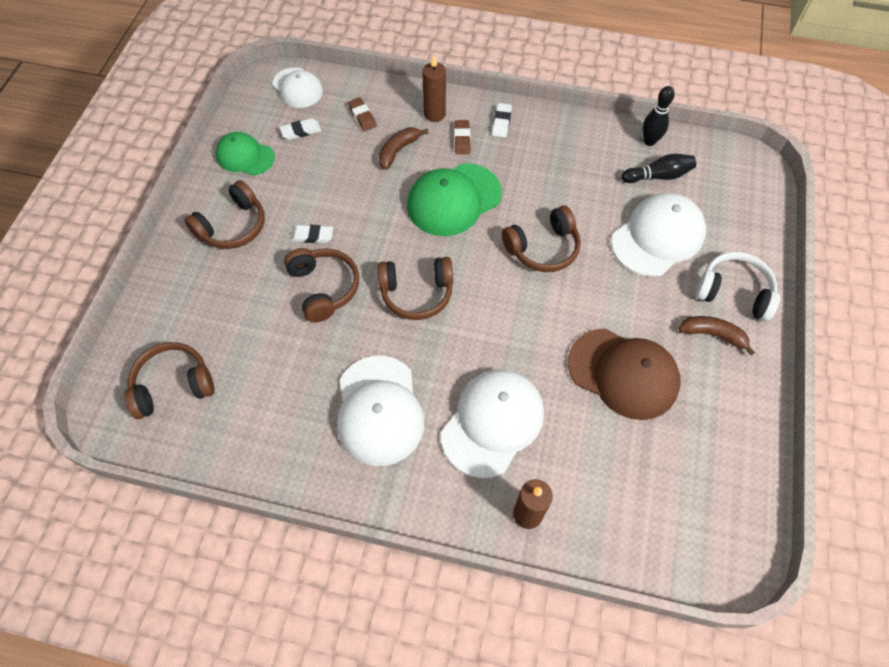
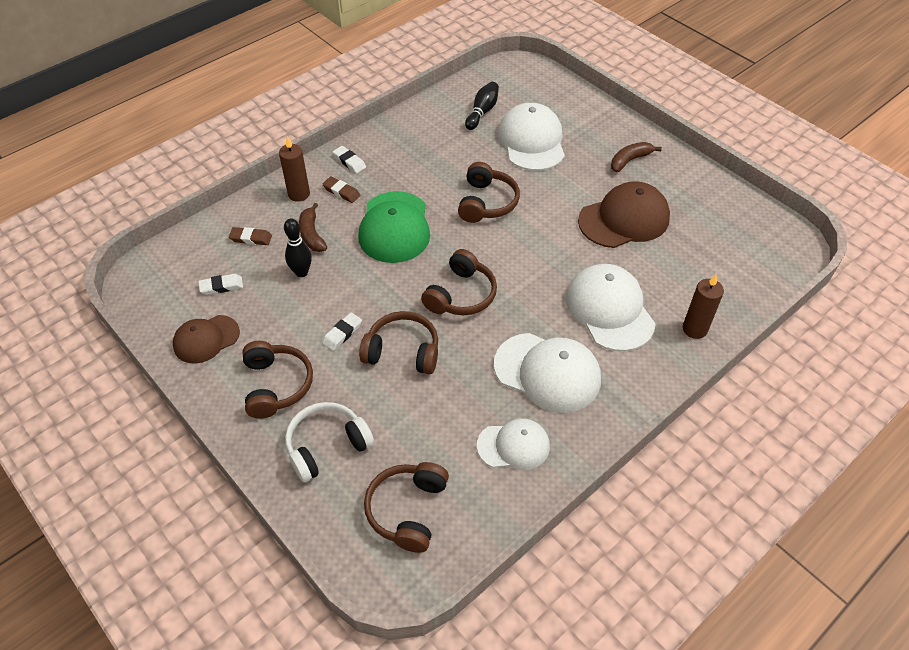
camera: 55 degrees left, 10 degrees down
green cap [216,132,275,175] -> brown cap [173,315,240,364]
white cap [273,67,323,108] -> white cap moved to [477,418,550,470]
white eraser [280,118,321,140] -> white eraser turned 60 degrees clockwise [198,274,243,295]
black bowling pin [642,86,675,146] -> black bowling pin moved to [284,218,312,277]
white headphones [696,252,780,321] -> white headphones moved to [285,402,374,483]

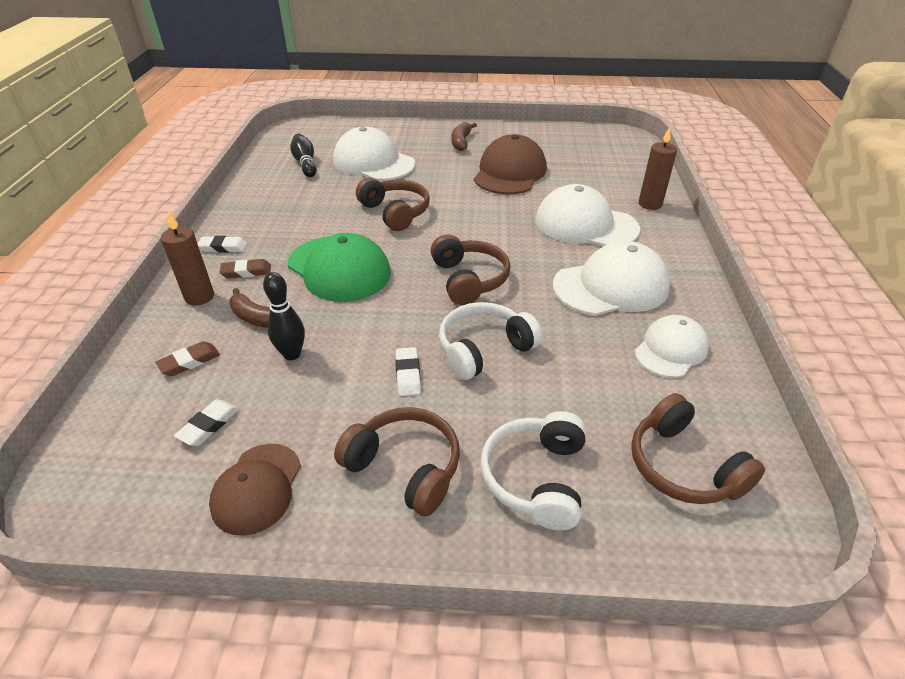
camera: 45 degrees left, 10 degrees down
brown headphones [359,311,438,374] -> white headphones [439,302,542,380]

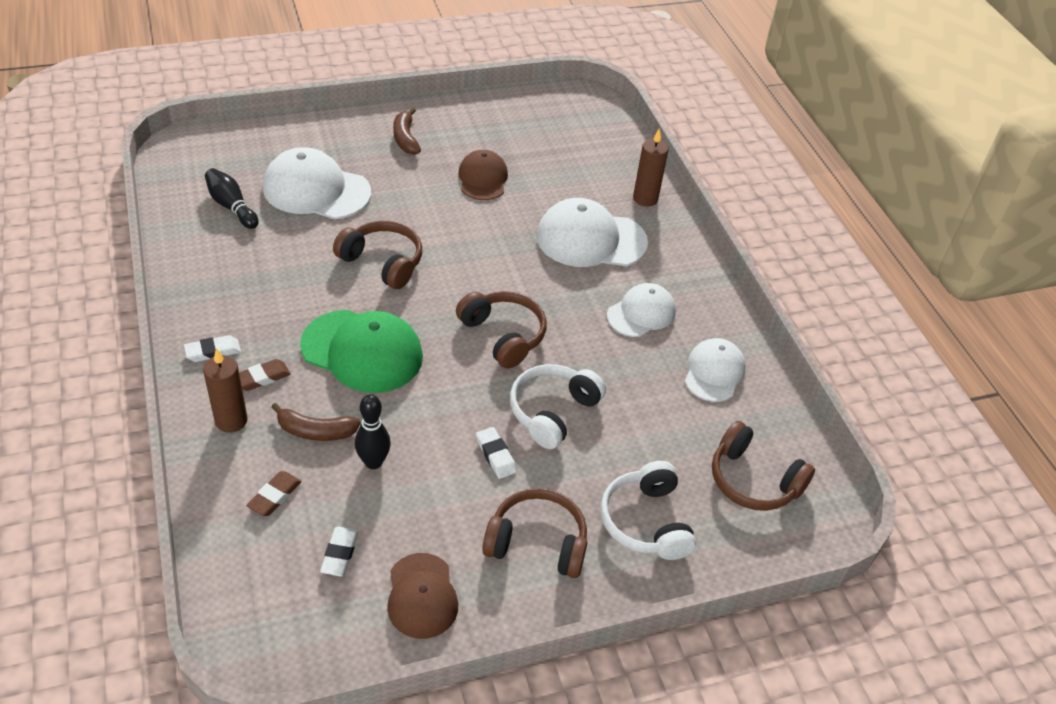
camera: 25 degrees left, 5 degrees up
brown cap [474,134,547,194] -> brown cap [458,150,508,200], size x0.63
white cap [553,241,670,316] -> white cap [607,283,676,337], size x0.63

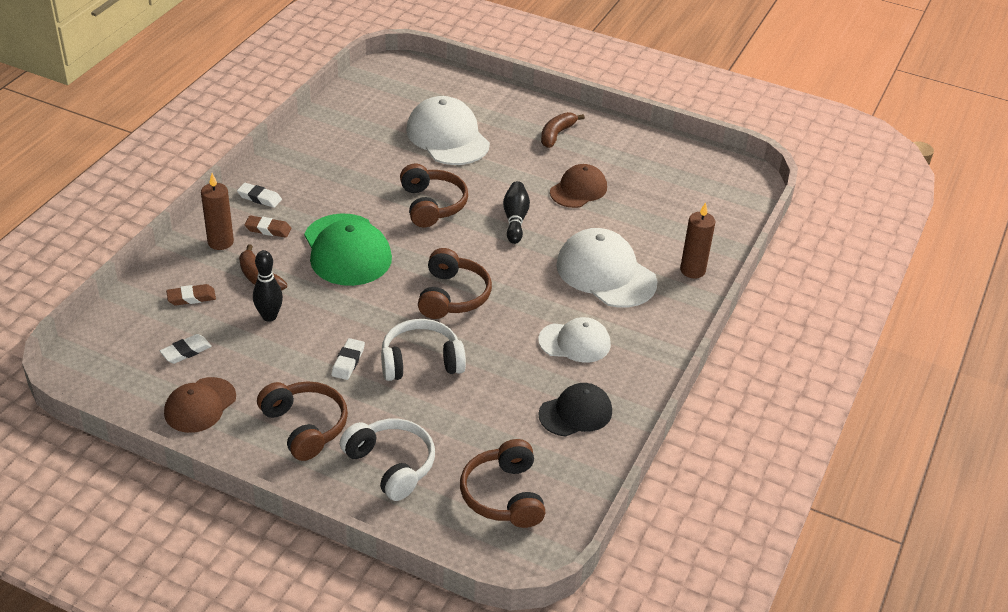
camera: 45 degrees right, 5 degrees down
black bowling pin [205,168,259,229] -> black bowling pin moved to [503,181,530,244]
white headphones [601,461,696,560] -> white headphones turned 105 degrees clockwise [340,419,435,501]
white cap [685,338,746,402] -> black cap [538,383,612,436]

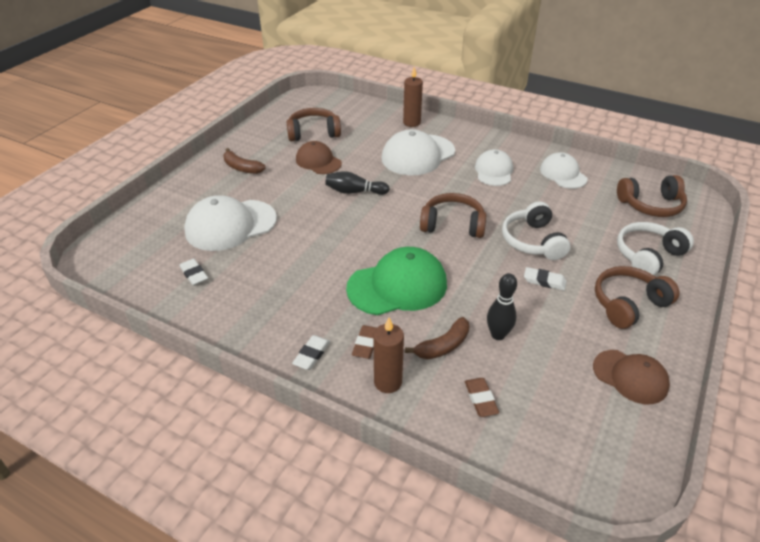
camera: 85 degrees left, 0 degrees up
white eraser [160,334,212,364] -> white eraser moved to [179,259,208,286]
brown headphones [400,164,468,227] -> brown headphones moved to [287,108,341,141]
black cap [538,383,612,436] -> white cap [540,152,588,189]

